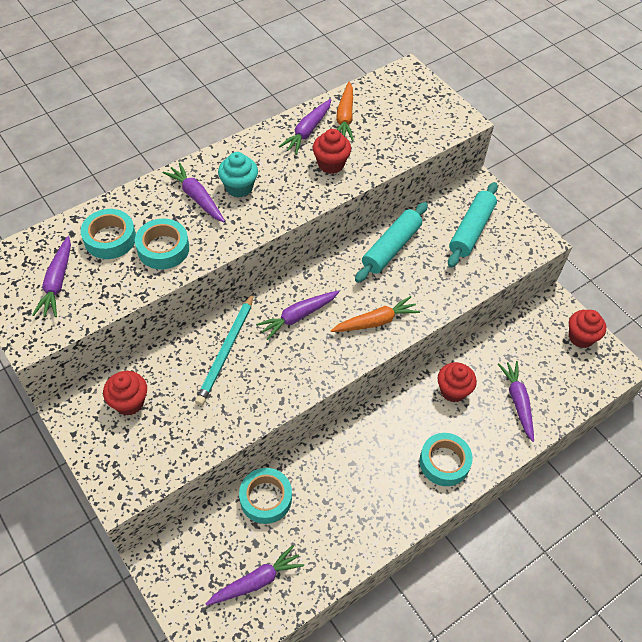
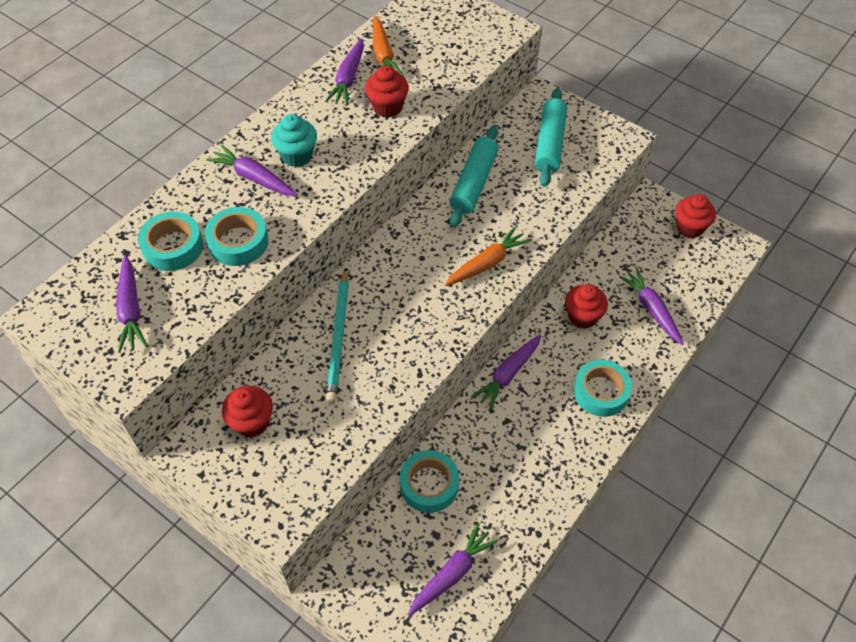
camera: 15 degrees left, 0 degrees up
purple carrot [256,290,339,340] -> purple carrot moved to [471,334,541,410]

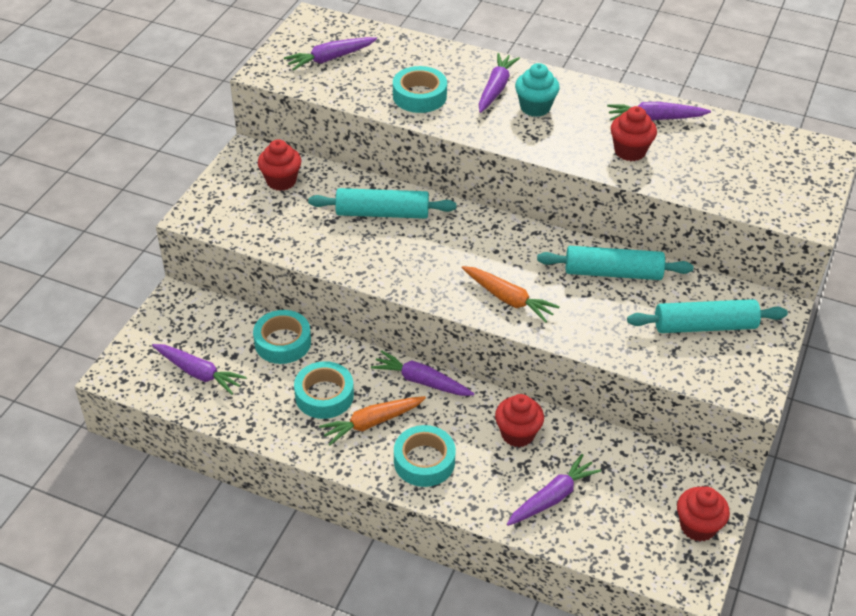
camera: 75 degrees right, 10 degrees down
turquoise tape [138,212,203,271] -> turquoise tape moved to [294,361,354,419]
turquoise pencil [326,268,349,403] -> turquoise rolling pin [308,188,456,219]
orange carrot [373,16,404,76] -> orange carrot moved to [319,396,426,445]

